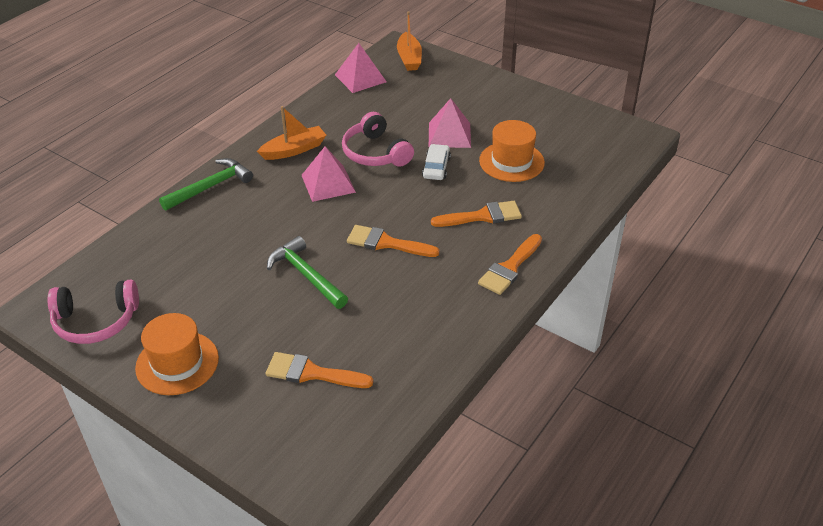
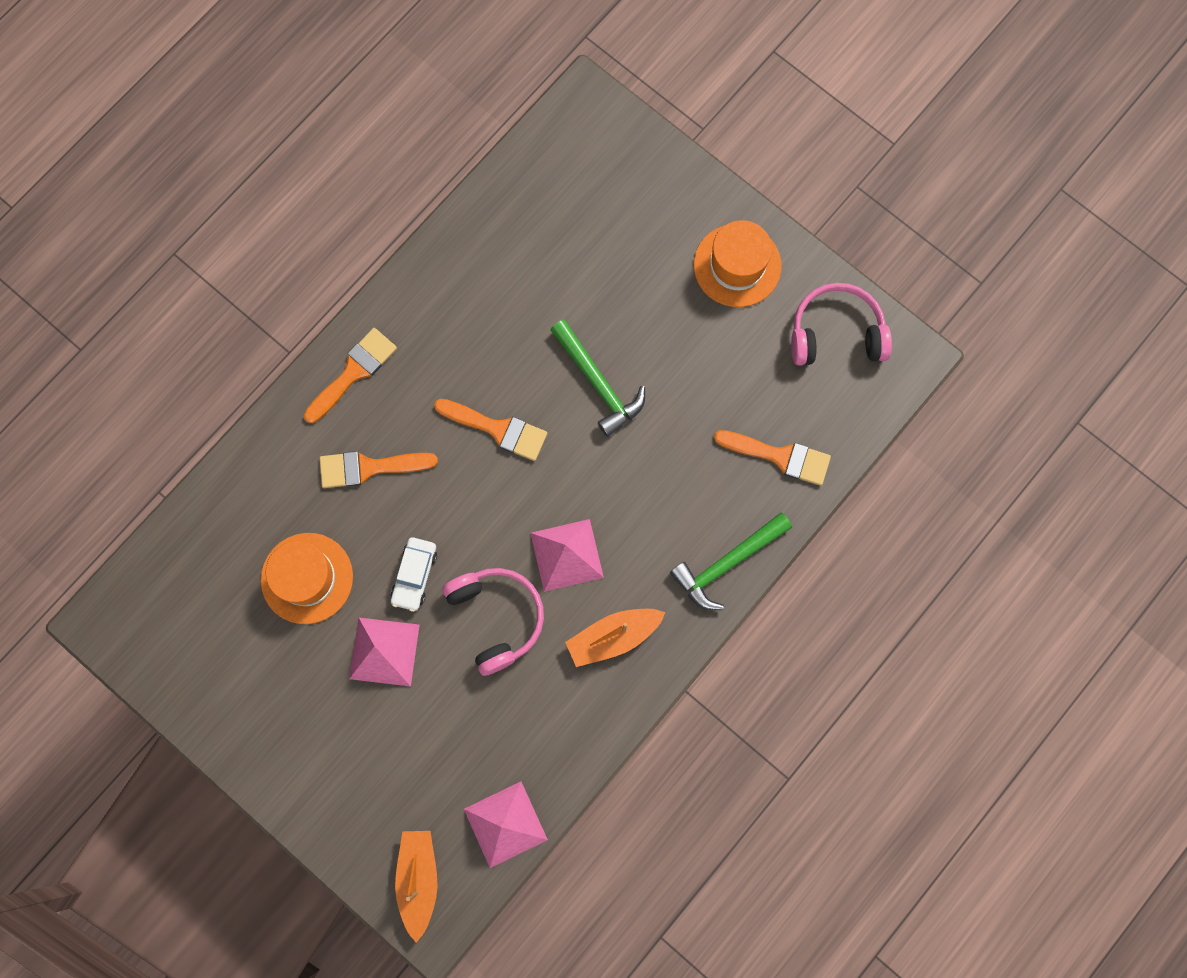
camera: 175 degrees left, 35 degrees up
orange brush [266,352,373,388] -> orange brush moved to [714,430,831,486]

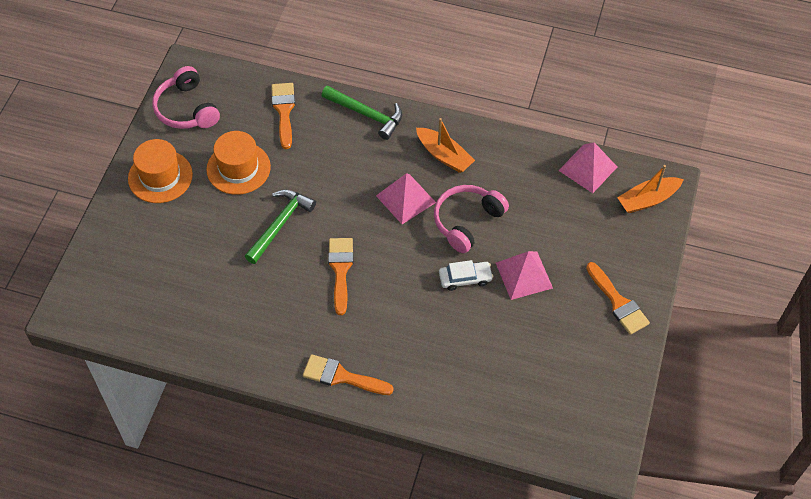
camera: 115 degrees left, 20 degrees down
orange hat [261,533,353,624] -> orange hat moved to [206,131,271,195]
orange brush [320,451,438,488] -> orange brush moved to [586,262,650,335]

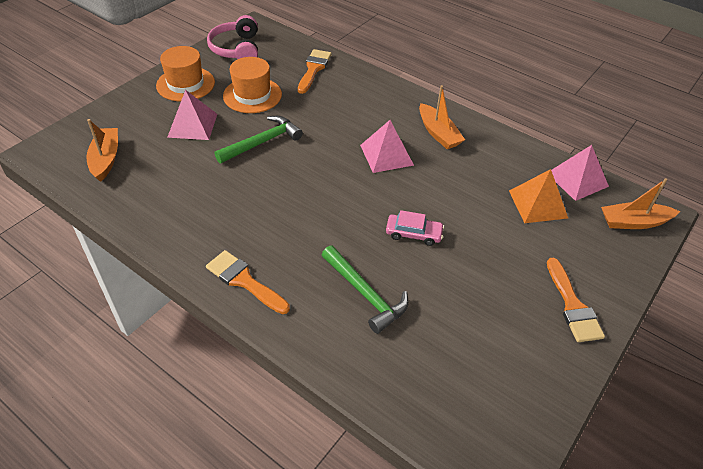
camera: 20 degrees right, 10 degrees down
green hammer [321,86,402,140] -> green hammer moved to [322,246,409,334]
orange brush [328,238,353,315] -> none
pink headphones [434,185,509,253] -> none
white car [439,260,493,291] -> pink car [386,210,444,246]
pink pyramid [496,251,553,300] -> pink pyramid moved to [167,90,217,140]
none -> orange boat [86,119,118,182]
none -> orange pyramid [509,169,568,223]

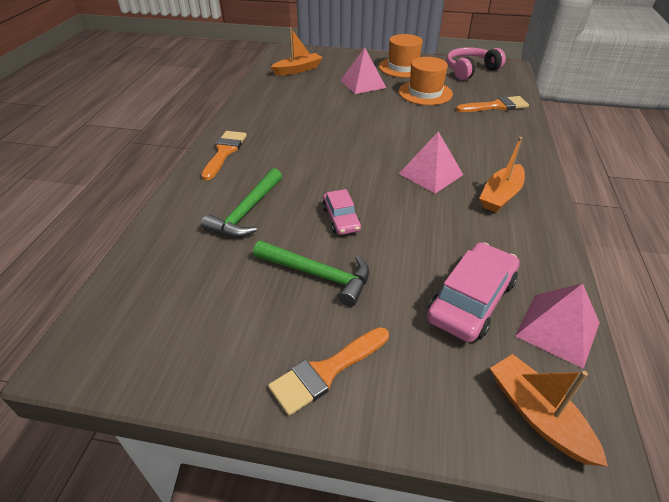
camera: 65 degrees right, 5 degrees down
green hammer [215,116,303,164] -> green hammer moved to [253,241,369,307]
orange pyramid [509,169,568,223] -> pink car [427,242,519,342]

